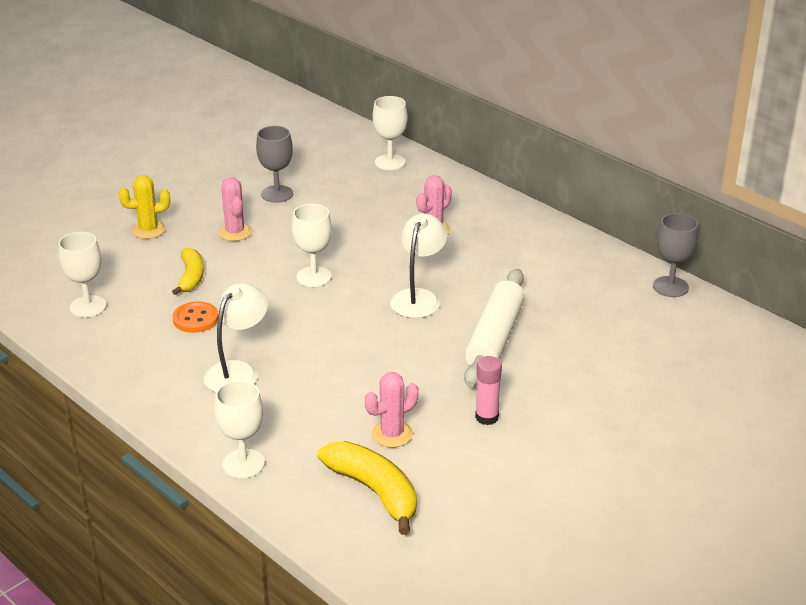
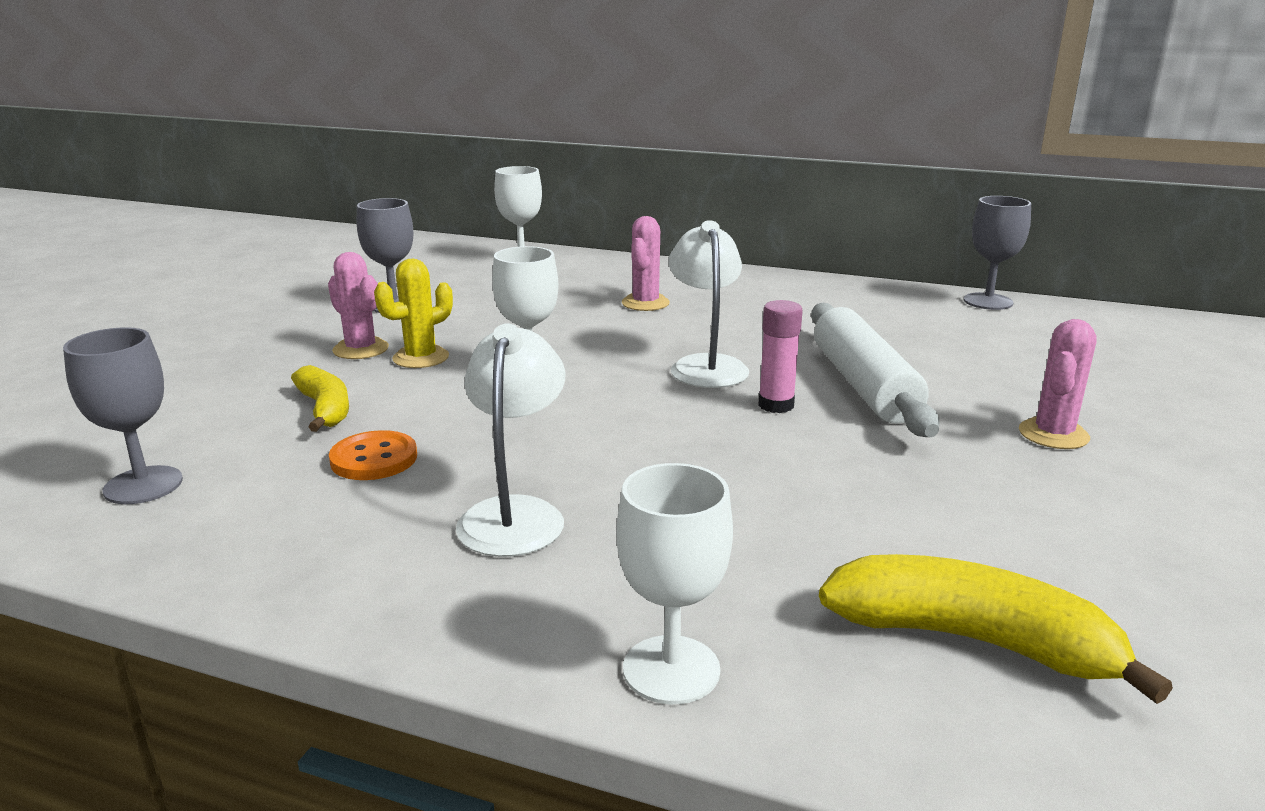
camera: 25 degrees left, 10 degrees down
white goblet [58,232,107,318] -> grey goblet [63,327,183,504]
yellow cactus [118,175,170,239] -> yellow cactus moved to [374,259,453,368]
pink cactus [365,372,419,448] -> pink cactus moved to [1019,319,1096,449]
pink glue stick [475,356,502,425] -> pink glue stick moved to [758,300,803,413]

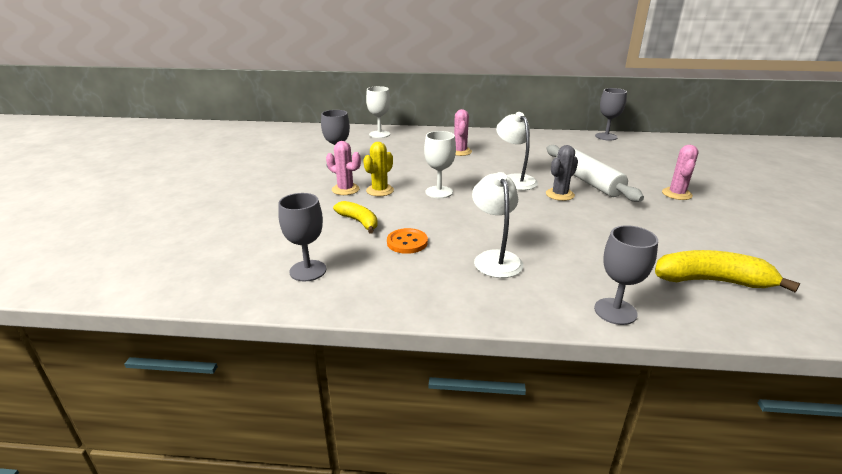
camera: 15 degrees left, 5 degrees up
white goblet [617,463,733,704] -> grey goblet [594,225,658,325]
pink glue stick [758,300,803,413] -> grey cactus [546,145,578,201]

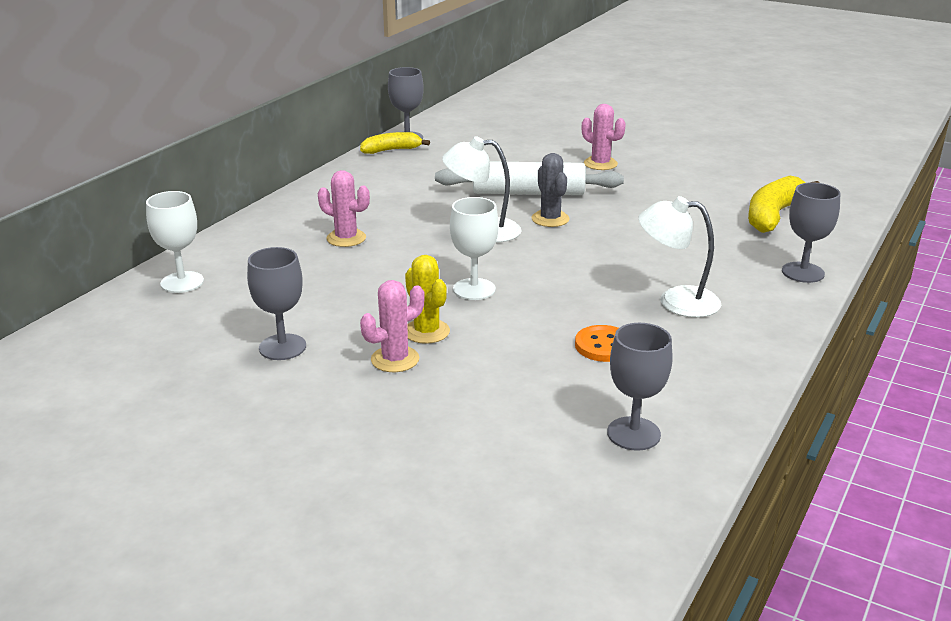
camera: 65 degrees left, 0 degrees up
yellow banana [333,201,378,233] -> yellow banana moved to [360,132,430,154]

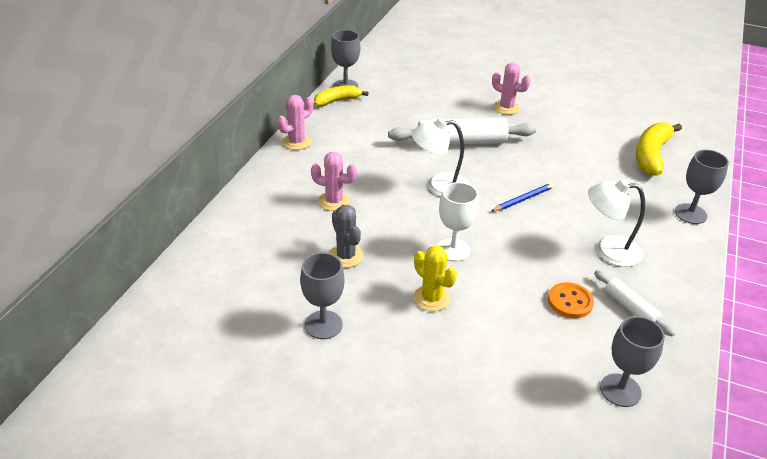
camera: 10 degrees left, 10 degrees up
white goblet [146,191,204,293] -> none
pink cactus [360,280,425,372] -> pink cactus moved to [277,95,313,150]
grey cactus [532,153,570,227] -> grey cactus moved to [329,205,363,268]
none -> blue pencil [491,183,554,212]
none -> white rolling pin [594,270,675,337]

